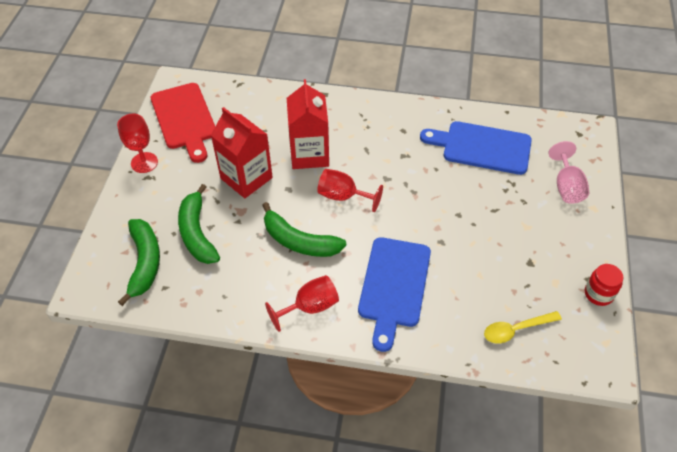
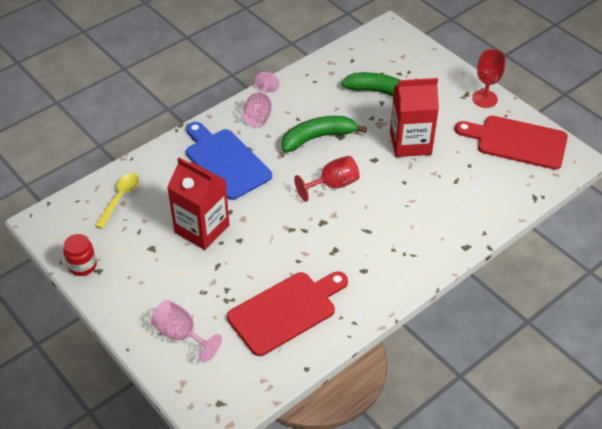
camera: 130 degrees right, 5 degrees down
green banana [118,219,160,306] -> none
red goblet [265,275,339,332] -> pink goblet [243,72,280,127]
red carton [287,79,329,169] -> red carton moved to [167,157,230,250]
blue cutting board [420,121,532,175] -> red cutting board [227,271,348,356]

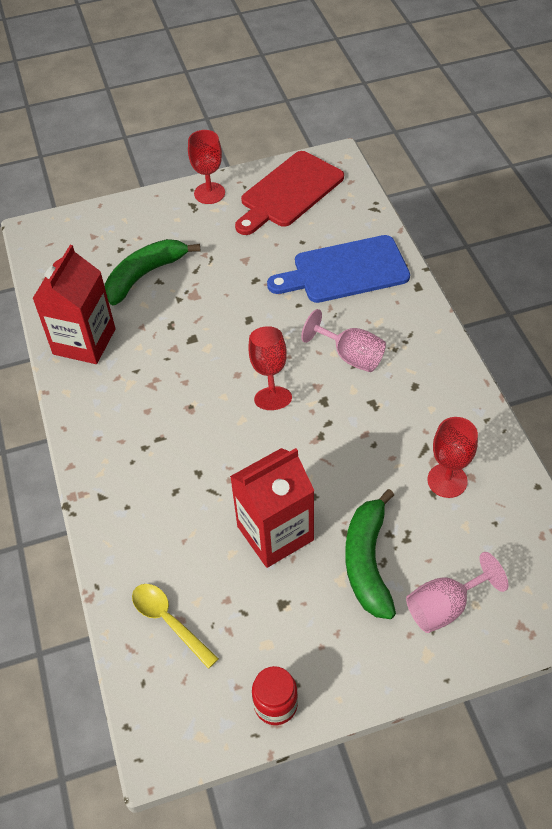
camera: 65 degrees left, 5 degrees up
blue cutting board [186,122,272,200] -> blue cutting board moved to [267,235,410,303]
red cutting board [227,271,348,356] -> red goblet [427,417,478,498]
pink goblet [243,72,280,127] -> pink goblet moved to [301,309,386,372]
green banana [282,116,368,152] -> green banana moved to [345,489,396,619]
red carton [390,78,439,157] -> red carton moved to [32,245,116,364]

